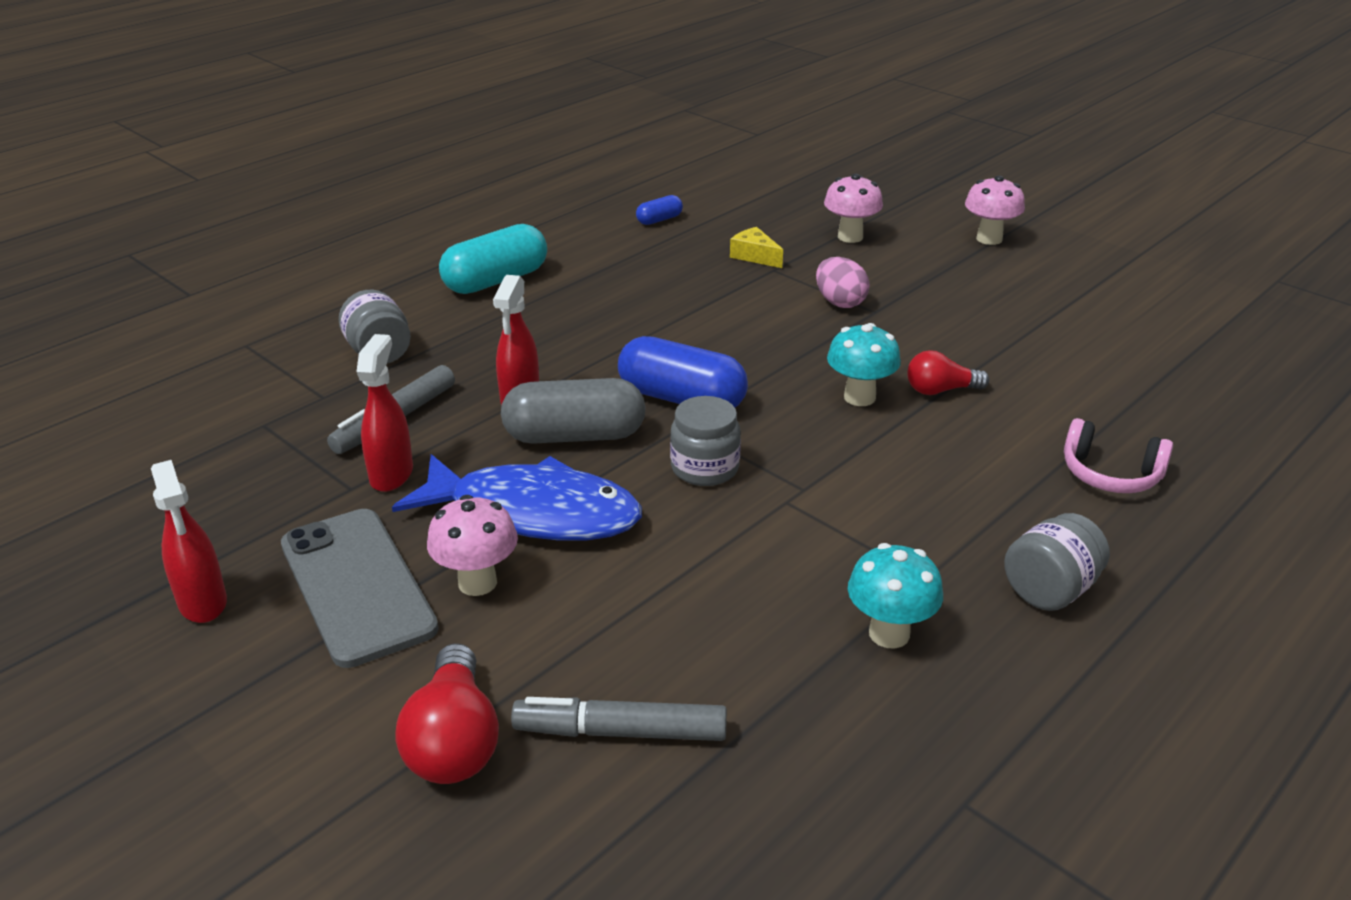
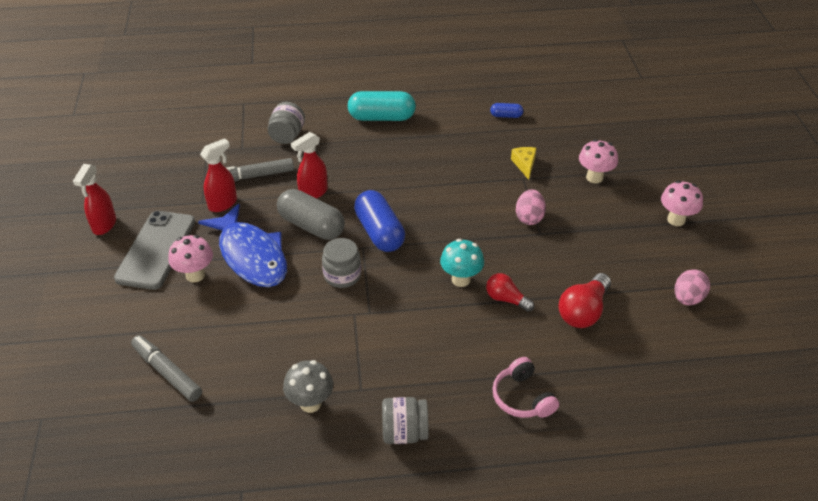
camera: 40 degrees right, 10 degrees up
red light bulb [396,643,499,784] -> red light bulb moved to [558,273,611,328]
turquoise mushroom [848,543,943,649] -> grey mushroom [283,360,333,413]
none -> pink egg [675,269,710,305]

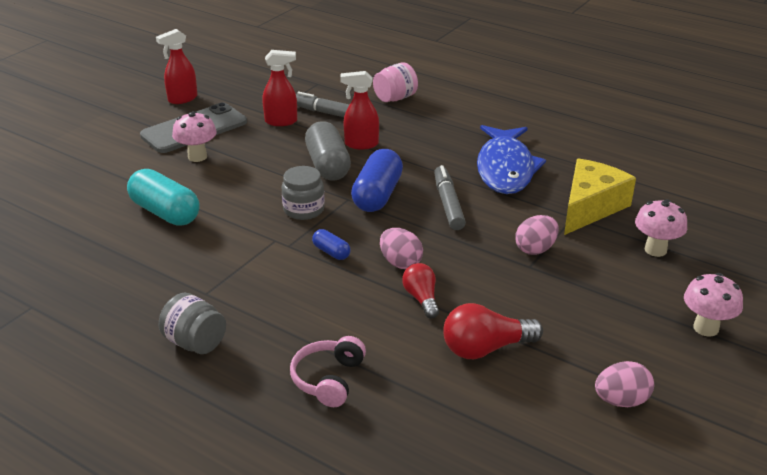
camera: 40 degrees right, 10 degrees down
grey marker [131,335,202,402] -> grey marker moved to [434,165,466,230]
blue fish [198,204,287,287] -> blue fish moved to [477,125,546,194]
grey jar [268,102,305,144] -> pink jar [373,62,418,102]
grey mushroom [283,360,333,413] -> none
turquoise capsule [348,91,416,121] -> turquoise capsule moved to [127,169,200,226]
turquoise mushroom [440,239,484,287] -> pink egg [380,228,423,269]
blue capsule [490,103,523,118] -> blue capsule moved to [312,229,350,260]
yellow cheese [511,147,537,180] -> yellow cheese [564,158,636,235], size x2.06

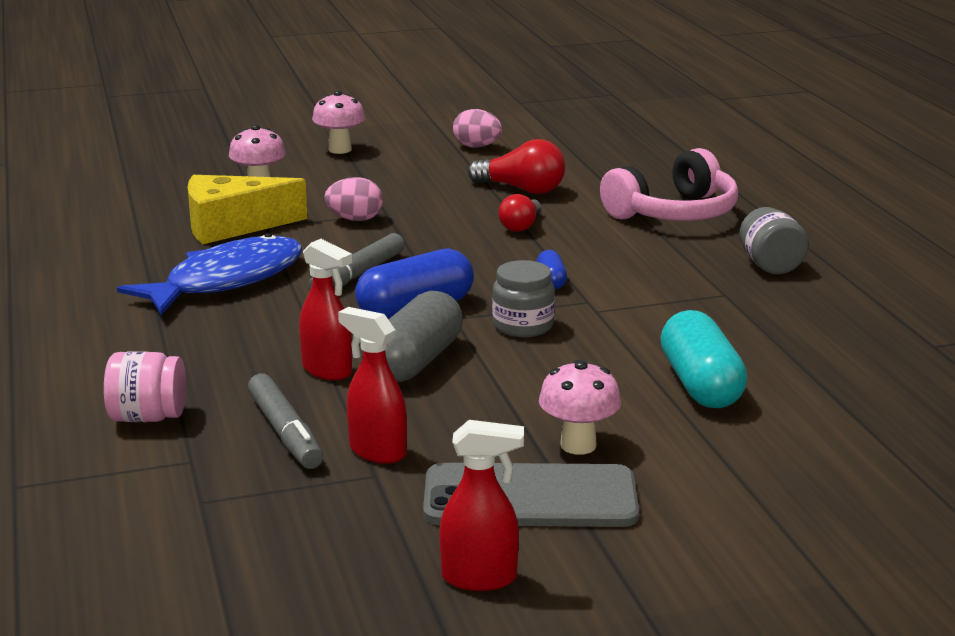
camera: 140 degrees left, 10 degrees down
pink headphones [290,336,366,407] -> pink headphones [600,148,738,221], size x1.66
pink egg [380,228,423,269] -> none

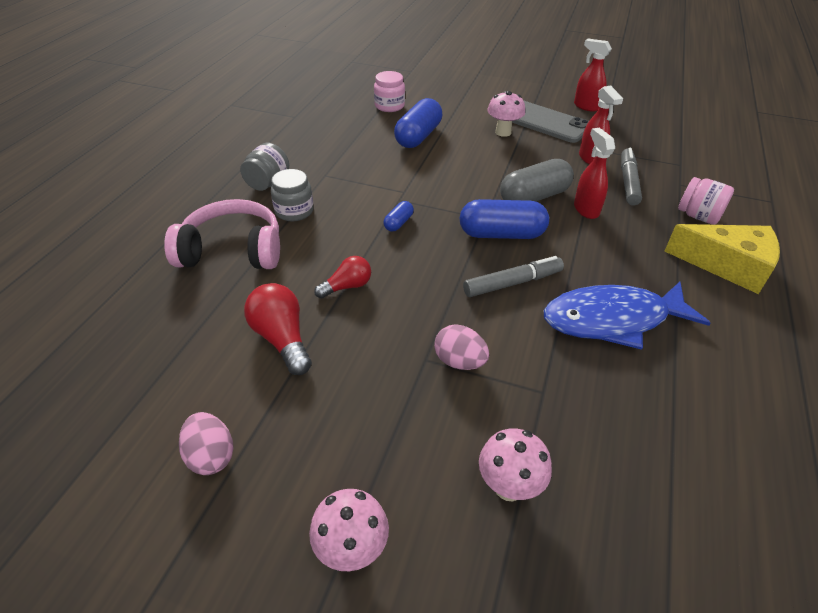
camera: 145 degrees left, 20 degrees up
yellow cheese [188,175,308,244] -> yellow cheese moved to [664,224,780,294]
grey jar [492,260,555,337] -> grey jar moved to [271,169,314,221]
turquoise capsule [660,310,747,408] -> blue capsule [394,98,442,148]
none -> pink jar [374,71,405,112]

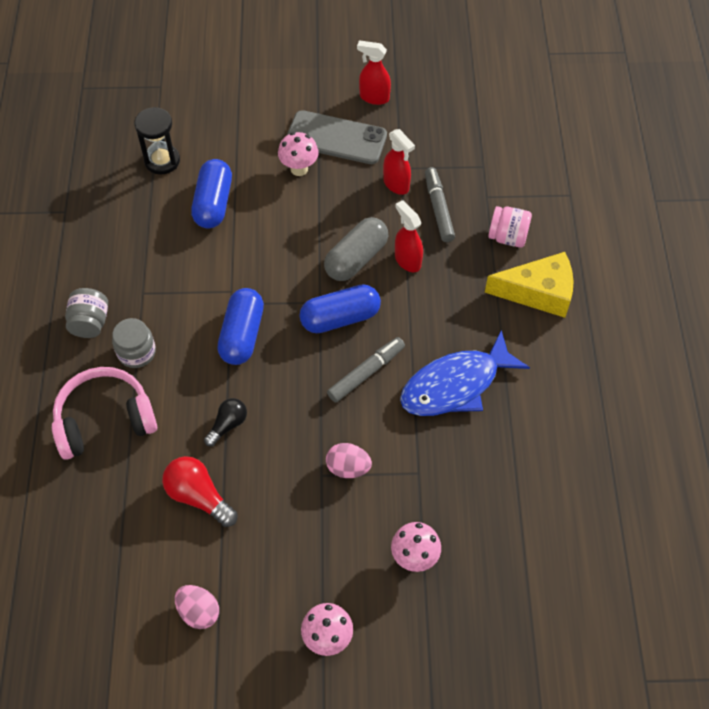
camera: 20 degrees left, 15 degrees up
red light bulb [314,256,371,299] -> black light bulb [204,398,247,447]
pink jar [374,71,405,112] -> black hourglass [134,107,180,175]
blue capsule [383,201,414,232] -> blue capsule [217,288,264,365], size x2.05

